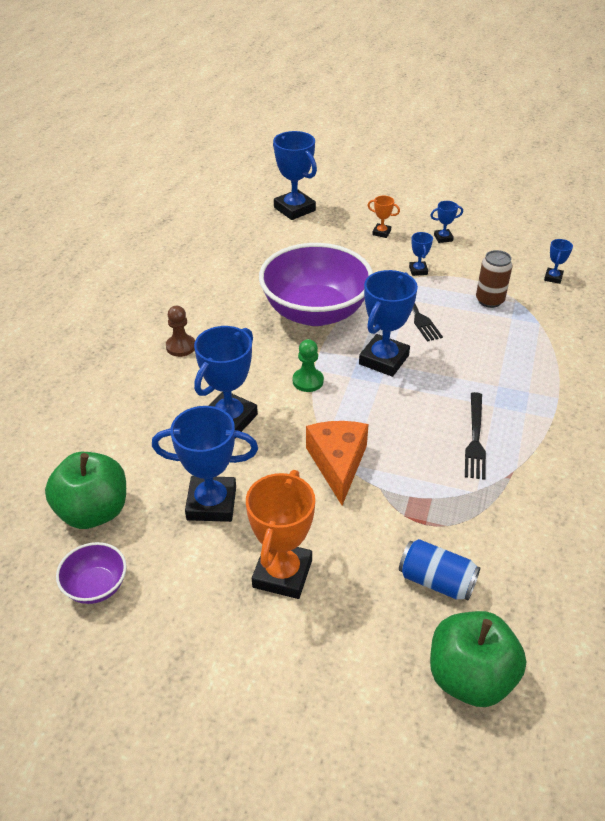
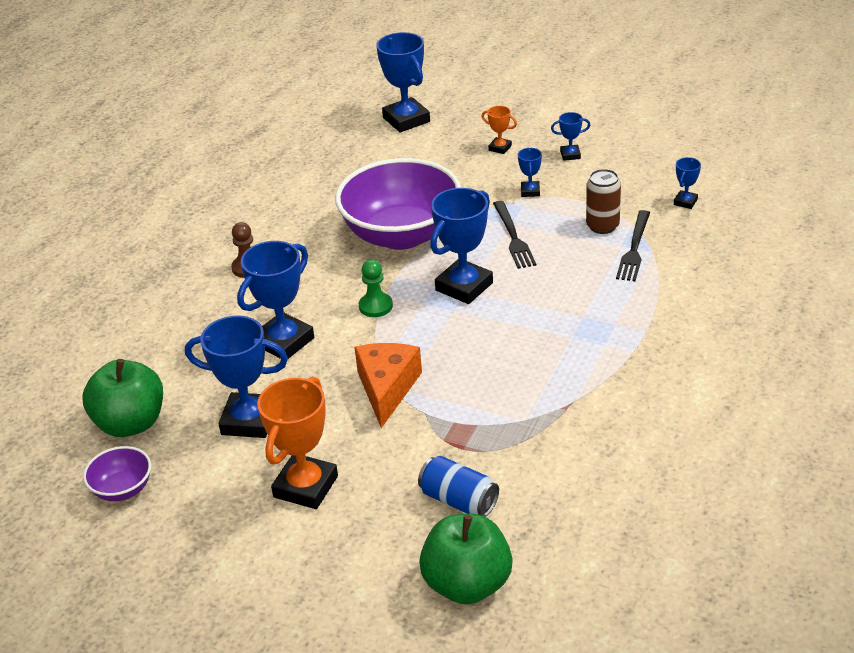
camera: 10 degrees right, 5 degrees down
black fork [465,392,486,480] -> black fork moved to [616,210,650,281]

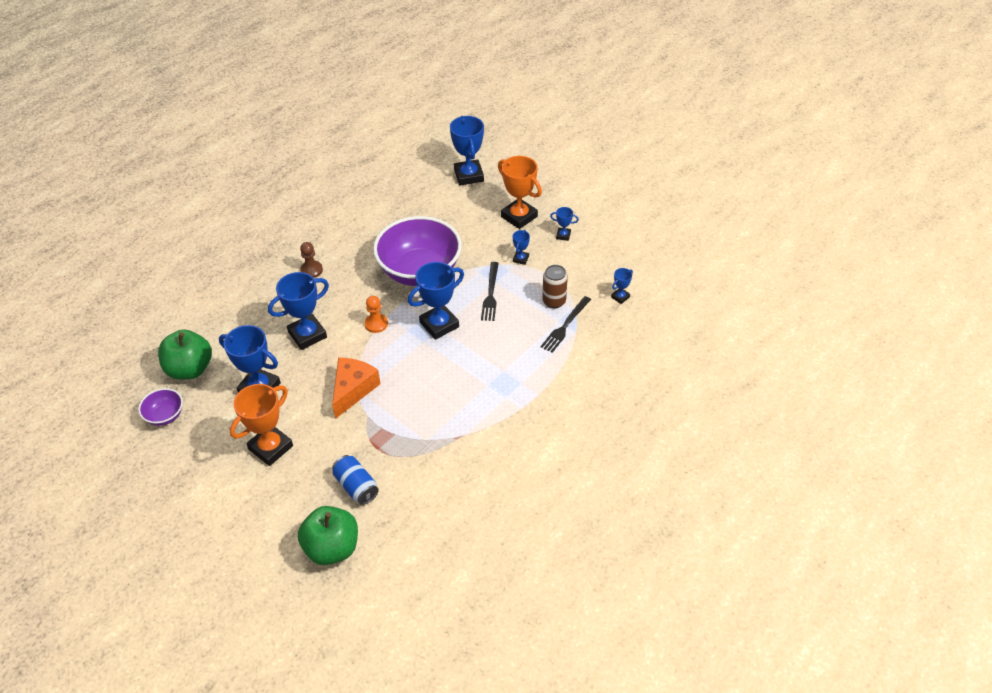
camera: 15 degrees right, 10 degrees up
green pawn [359,260,393,317] -> orange pawn [365,296,388,333]
orange trophy [482,106,517,154] -> orange trophy [498,156,542,229], size x2.09

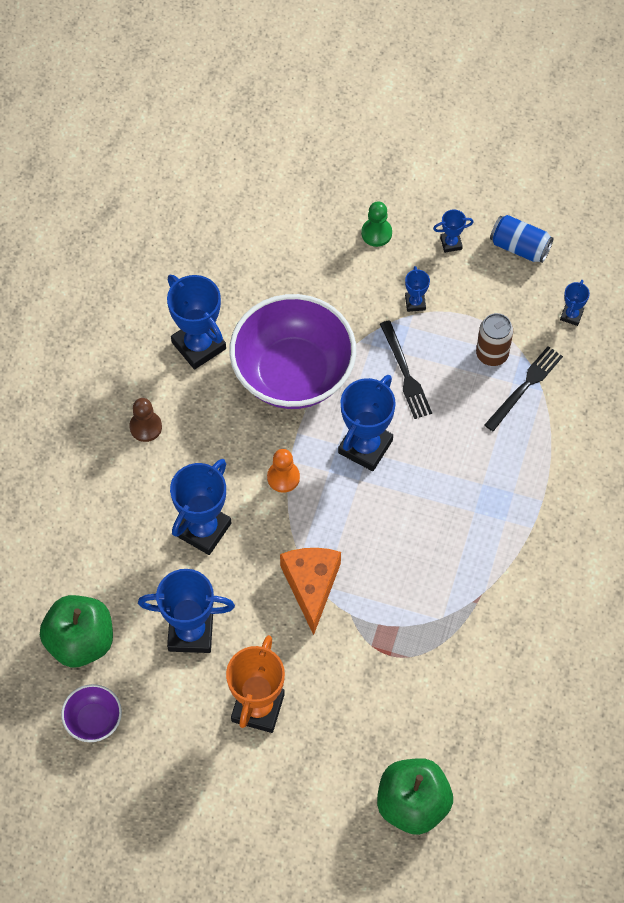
camera: 25 degrees left, 15 degrees up
blue can [332,455,379,505] -> blue can moved to [490,215,554,263]
blue trophy [450,116,484,186] -> blue trophy moved to [167,275,226,370]
orange trophy [498,156,542,229] -> green pawn [361,202,392,247]
black fork [540,296,591,353] -> black fork turned 150 degrees counterclockwise [484,346,563,431]

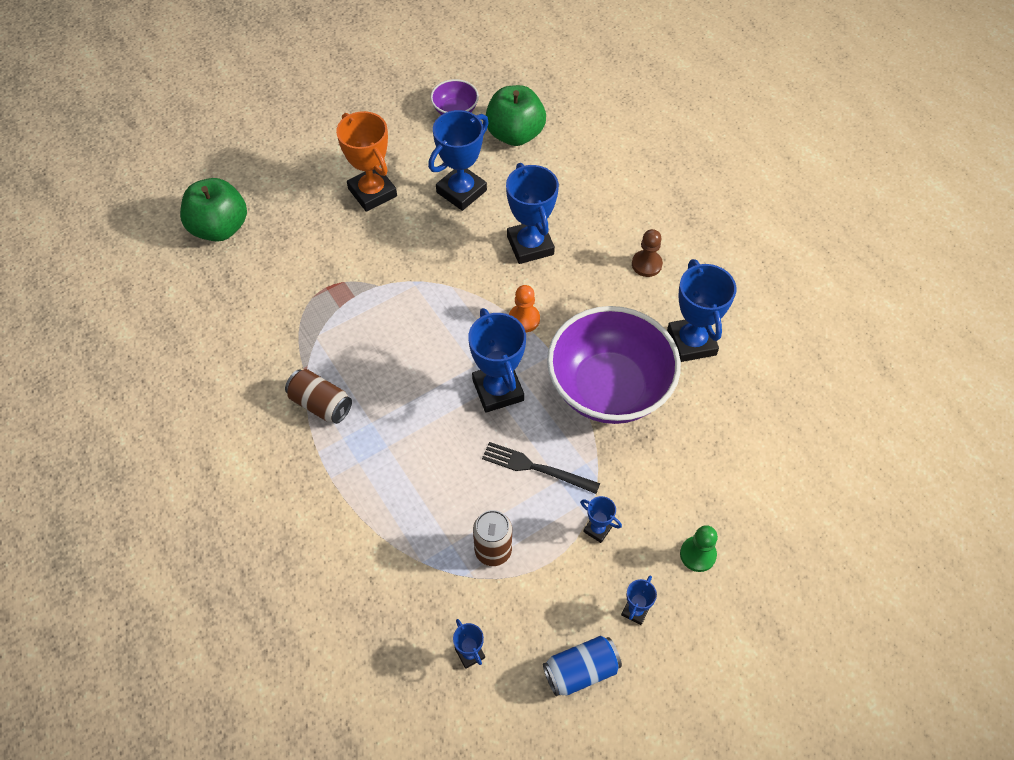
camera: 130 degrees right, 5 degrees down
blue trophy [167,275,226,370] -> blue trophy turned 75 degrees clockwise [667,259,736,362]
orange cheese [280,548,341,635] -> none
black fork [484,346,563,431] -> none
none -> brown can [285,369,352,424]

